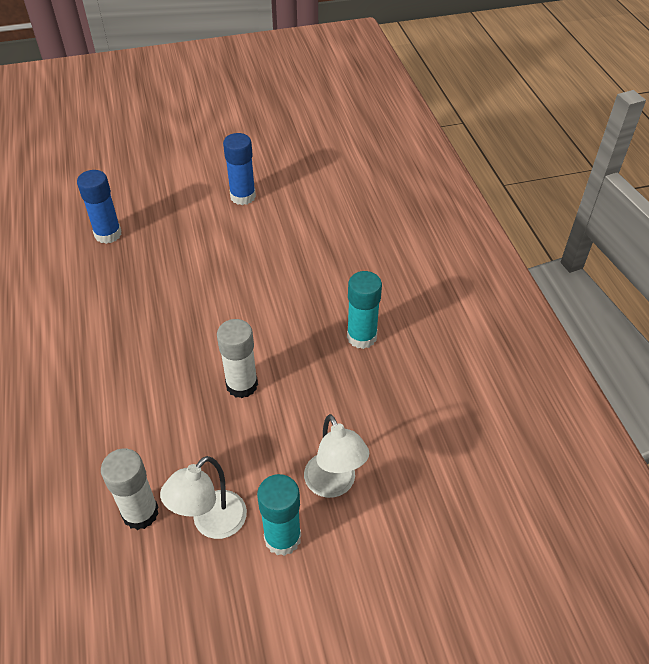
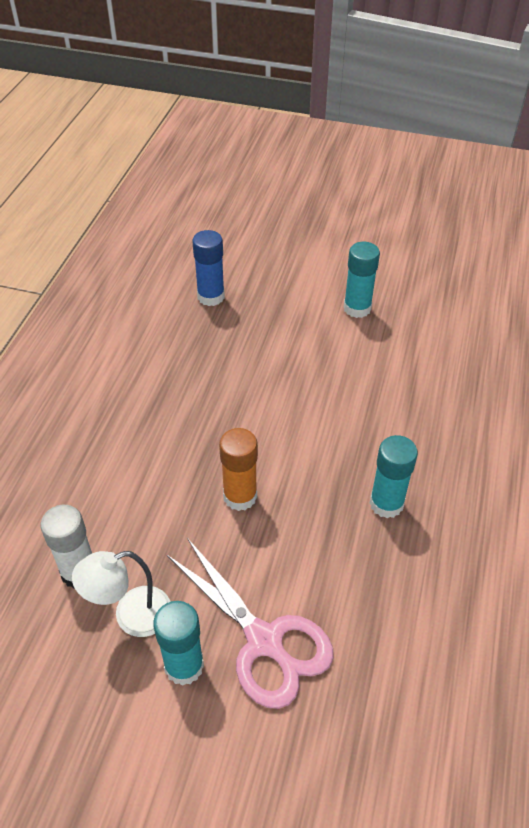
camera: 30 degrees right, 0 degrees up
white glue stick [217,319,258,398] -> orange glue stick [219,428,258,511]
blue glue stick [223,133,256,205] -> turquoise glue stick [344,242,380,318]
white lamp [304,414,369,498] -> pink scissors [167,538,334,709]

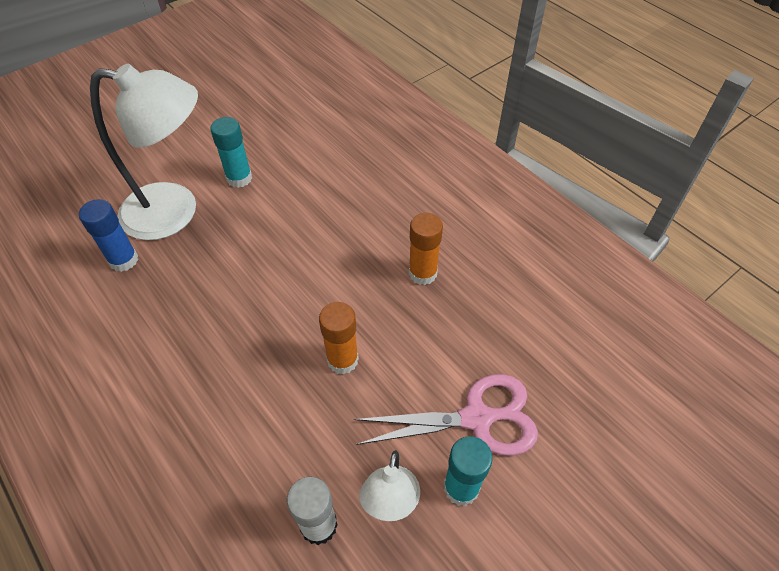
camera: 55 degrees left, 5 degrees up
turquoise glue stick [370,435,418,518] -> orange glue stick [409,213,443,285]
none -> white lamp [90,64,198,240]

